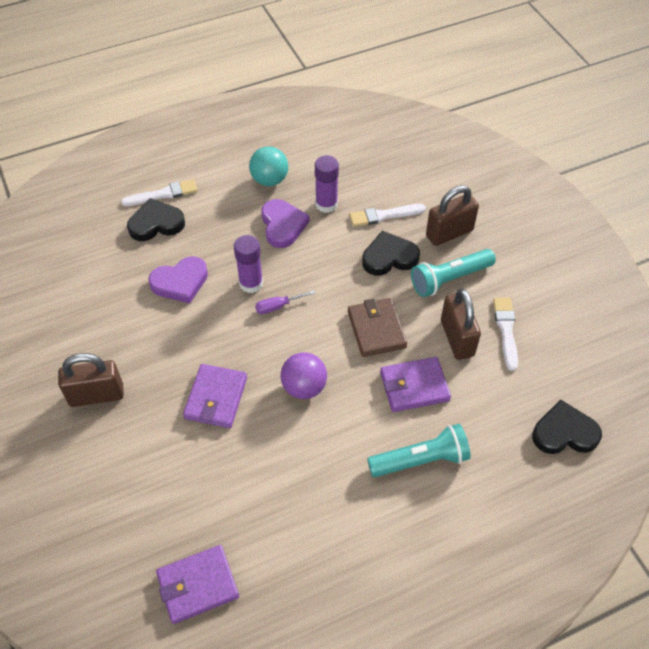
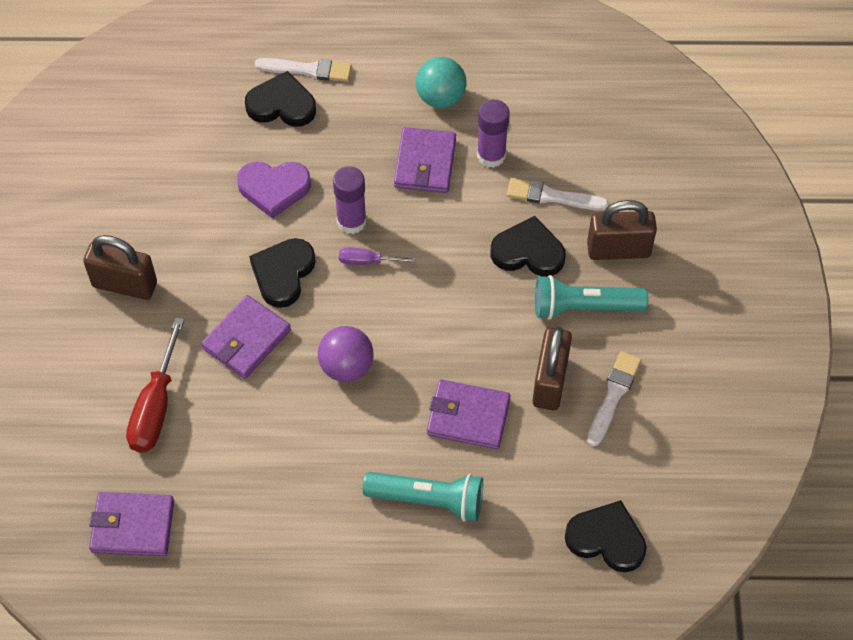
camera: 25 degrees right, 5 degrees up
purple heart [261,199,310,248] -> purple wallet [394,127,456,193]
brown wallet [348,298,407,357] -> none
none -> red screwdriver [126,317,184,452]
none -> black heart [249,238,316,308]

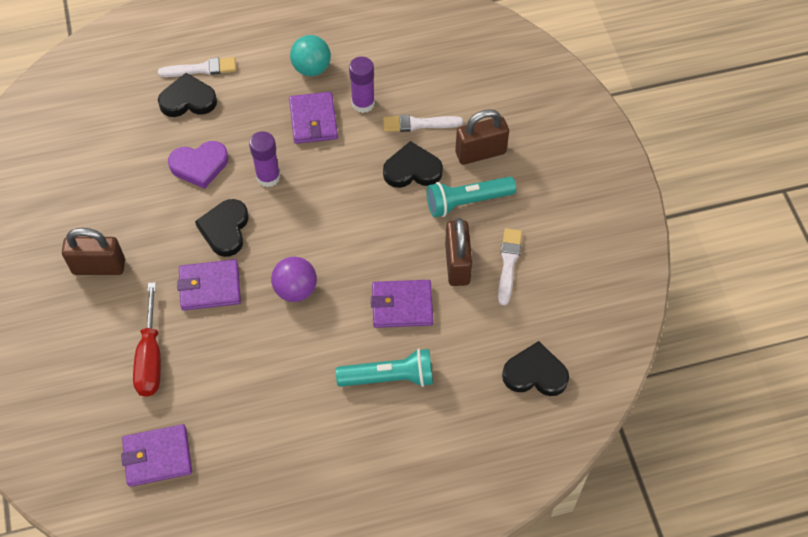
camera: 15 degrees left, 0 degrees up
purple wallet [201,295,291,379] -> purple wallet turned 60 degrees clockwise [177,259,241,311]
purple screwdriver [339,247,415,265] -> none

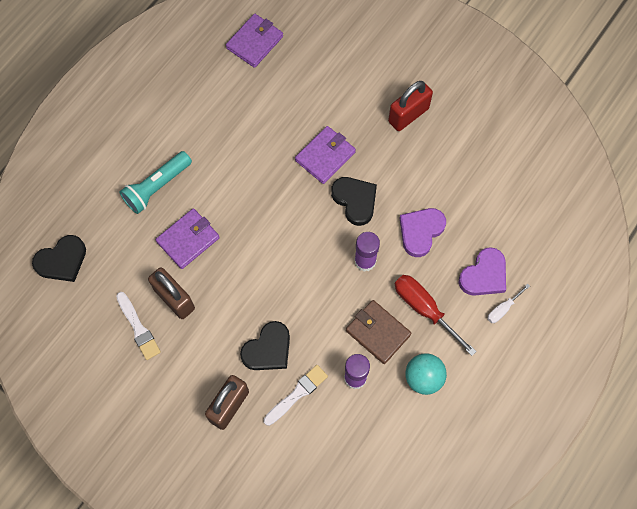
camera: 140 degrees right, 10 degrees up
brown padlock [62,228,125,275] -> red padlock [388,81,433,131]
red screwdriver [133,282,161,397] -> red screwdriver moved to [395,275,477,356]
white brush [158,57,236,77] -> white screwdriver [487,284,530,323]
black heart [158,73,217,117] -> purple heart [459,247,506,296]
purple ball [271,257,317,302] -> none
purple wallet [289,92,338,144] -> brown wallet [346,300,412,364]
turquoise flashlight [426,177,516,217] -> none

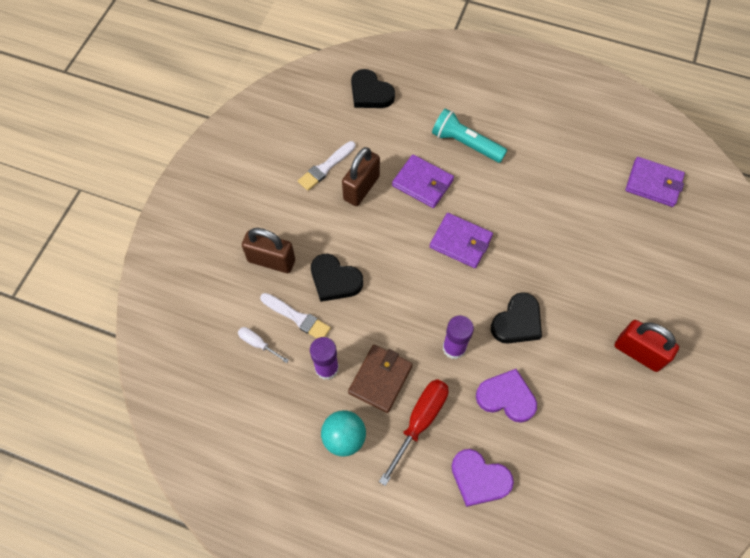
camera: 75 degrees right, 5 degrees down
purple wallet [295,126,356,184] -> purple wallet moved to [430,213,493,268]
white screwdriver [487,284,530,323] -> white screwdriver moved to [238,327,289,363]

